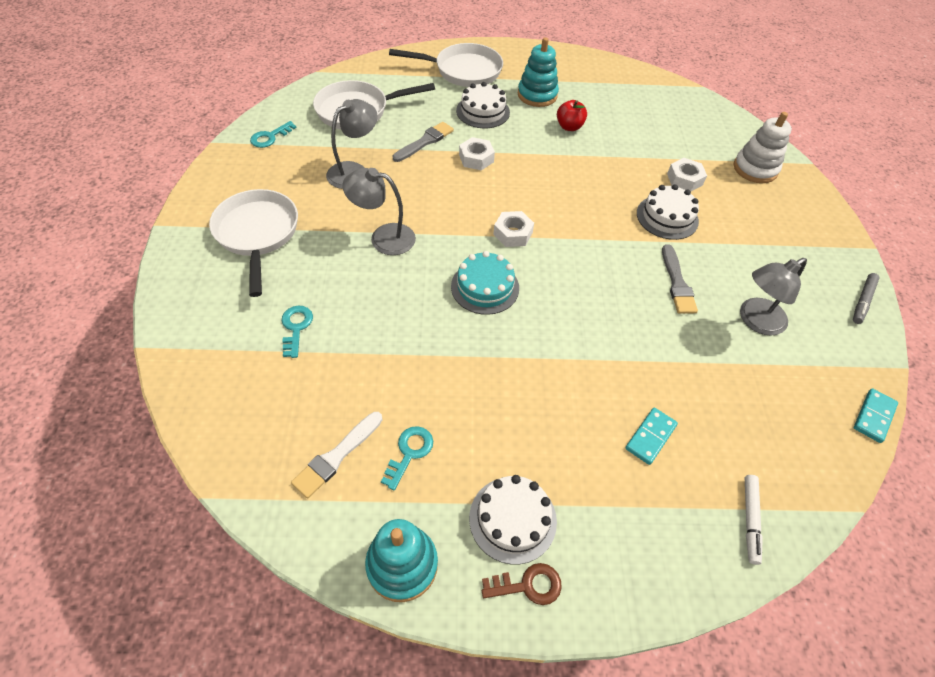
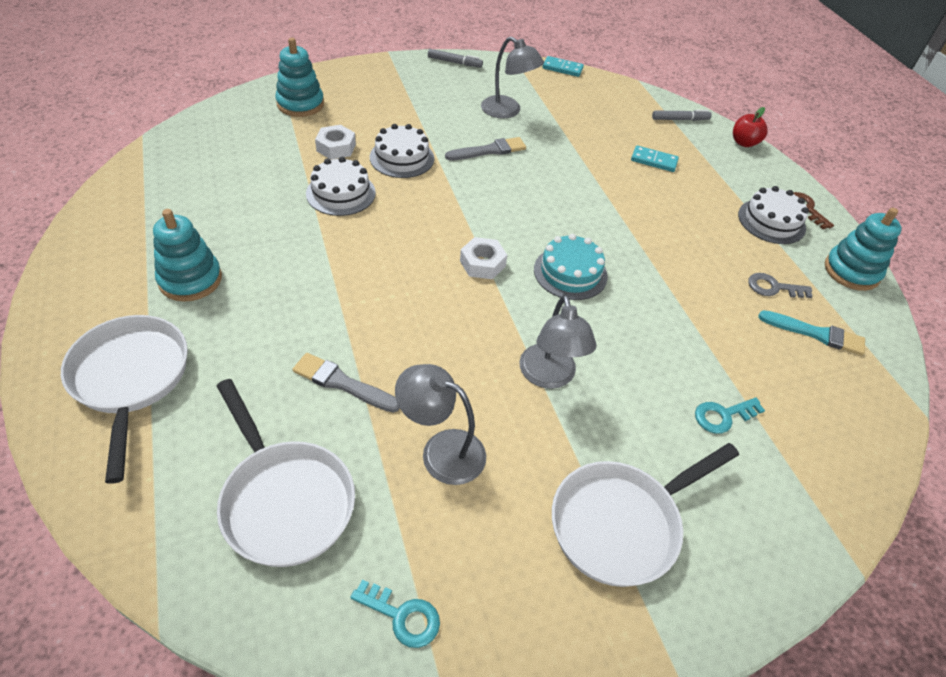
camera: 110 degrees left, 5 degrees down
white brush [291,412,382,499] -> turquoise brush [758,310,865,355]
turquoise key [381,426,433,490] -> grey key [748,273,813,298]
white cake [456,82,510,128] -> white cake moved to [306,157,376,216]
white nut [459,137,495,170] -> none
red apple [557,100,587,131] -> red apple moved to [733,107,768,147]
white stacking toy [734,112,792,183] -> turquoise stacking toy [275,38,324,117]
white marker [745,475,763,565] -> grey marker [652,110,712,121]

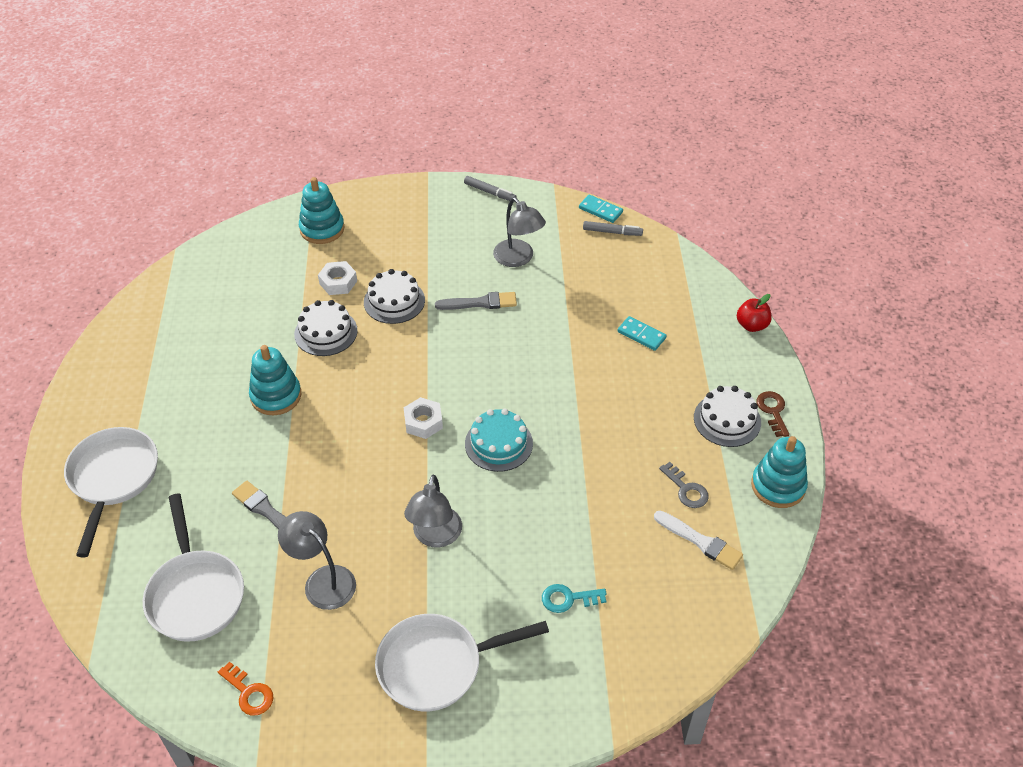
camera: 20 degrees right, 0 degrees up
turquoise stacking toy [153,209,222,302] -> turquoise stacking toy moved to [249,345,301,415]
turquoise key [350,580,440,648] -> orange key [218,662,273,716]
grey marker [652,110,712,121] -> grey marker moved to [583,221,643,236]
grey key [748,273,813,298] -> grey key turned 150 degrees counterclockwise [659,462,709,508]
turquoise brush [758,310,865,355] -> white brush [654,511,743,570]

